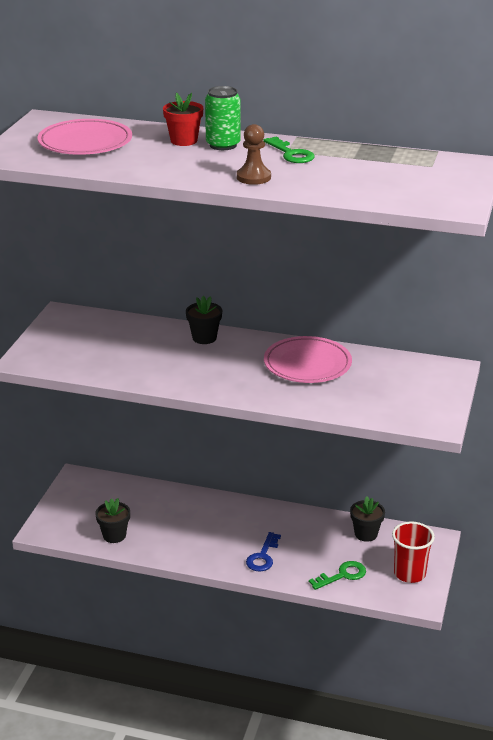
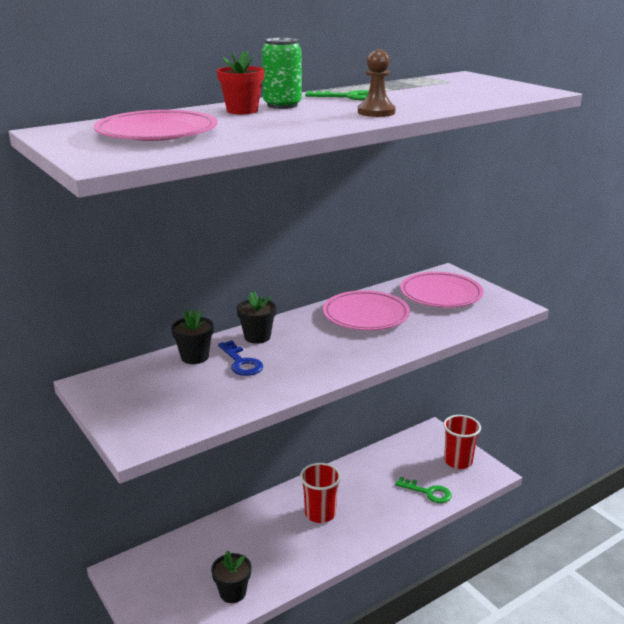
camera: 50 degrees left, 5 degrees down
blue key [246,532,281,572] -> blue key moved to [218,340,263,376]
green key [309,561,366,590] -> green key turned 105 degrees clockwise [395,477,452,503]
black flower pot [350,496,385,542] -> black flower pot moved to [171,309,214,364]
none -> red cup [300,463,341,523]
none -> pink plate [400,272,484,308]

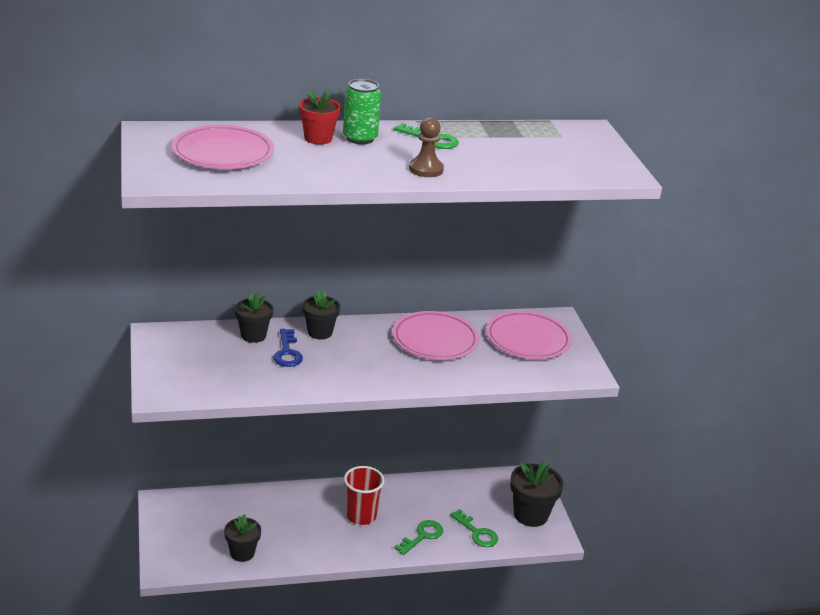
camera: 20 degrees right, 5 degrees up
red cup [443,415,481,469] -> black flower pot [510,460,564,527]
none -> green key [394,520,443,555]

